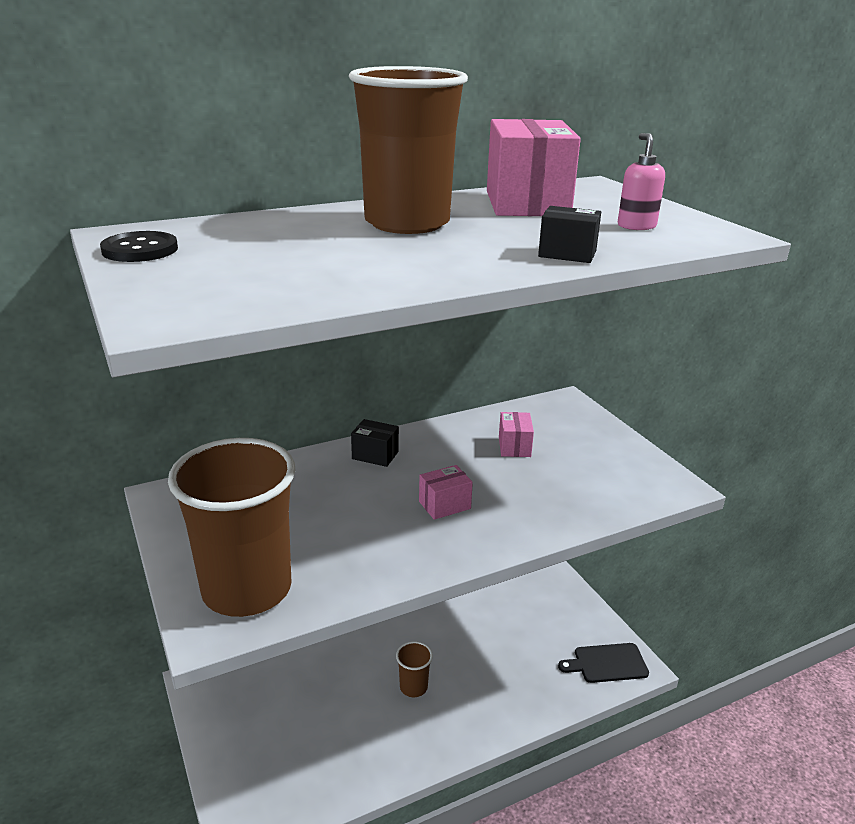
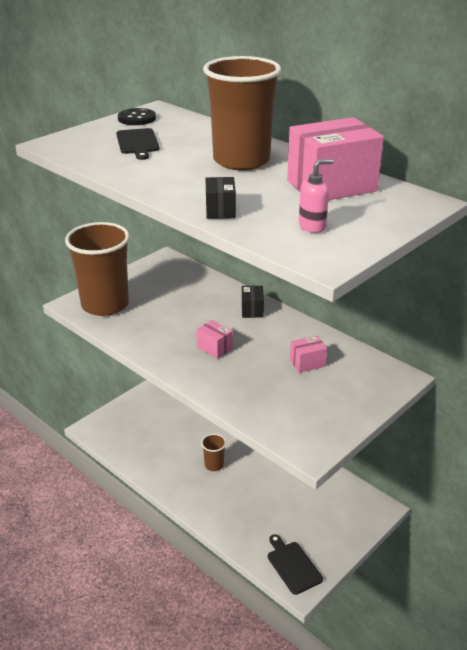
camera: 70 degrees right, 5 degrees up
none -> black cutting board [116,128,160,160]

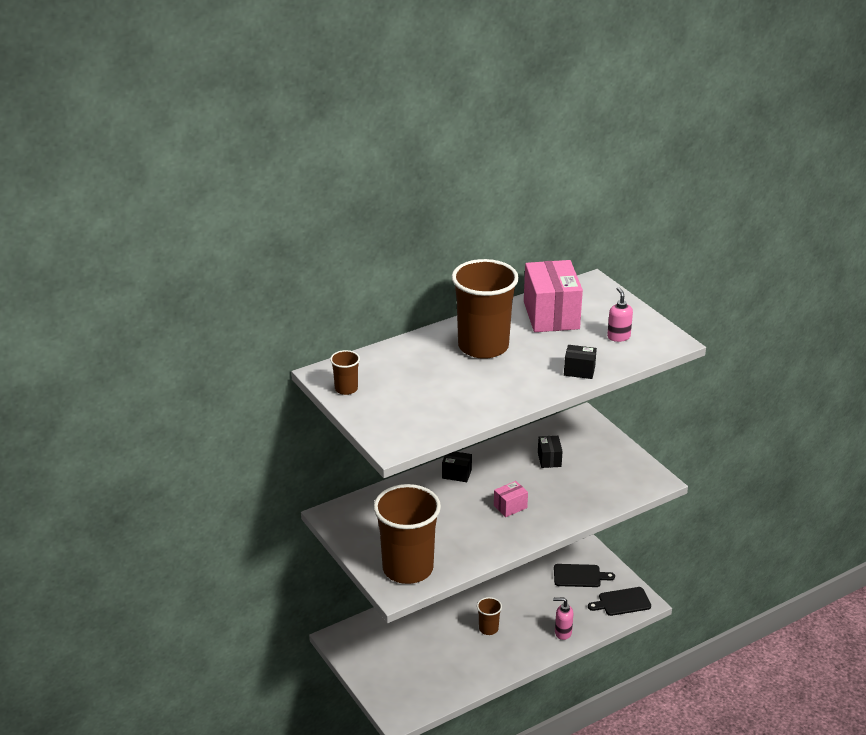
camera: 75 degrees left, 0 degrees up
black cutting board [116,128,160,160] -> black cutting board moved to [554,564,615,587]
black button [118,108,156,125] -> brown cup [330,350,360,395]
pink box [290,336,327,373] -> black box [538,436,563,468]
none -> pink soap dispenser [553,598,573,640]

